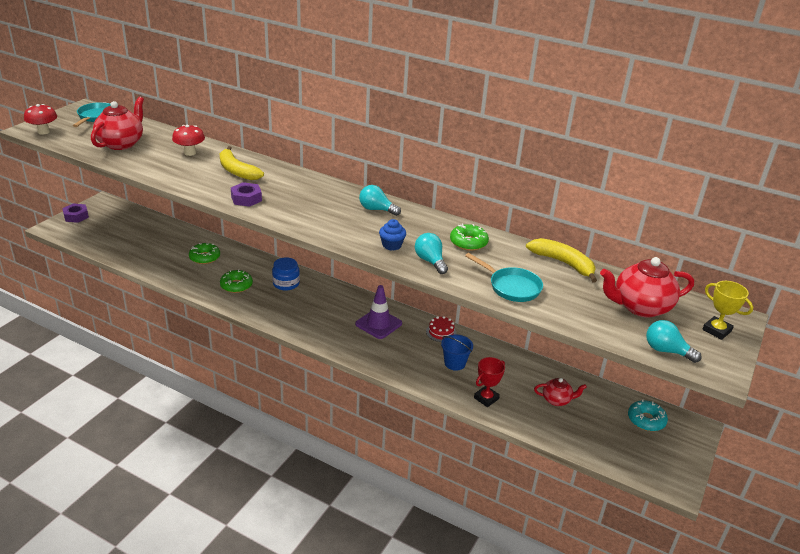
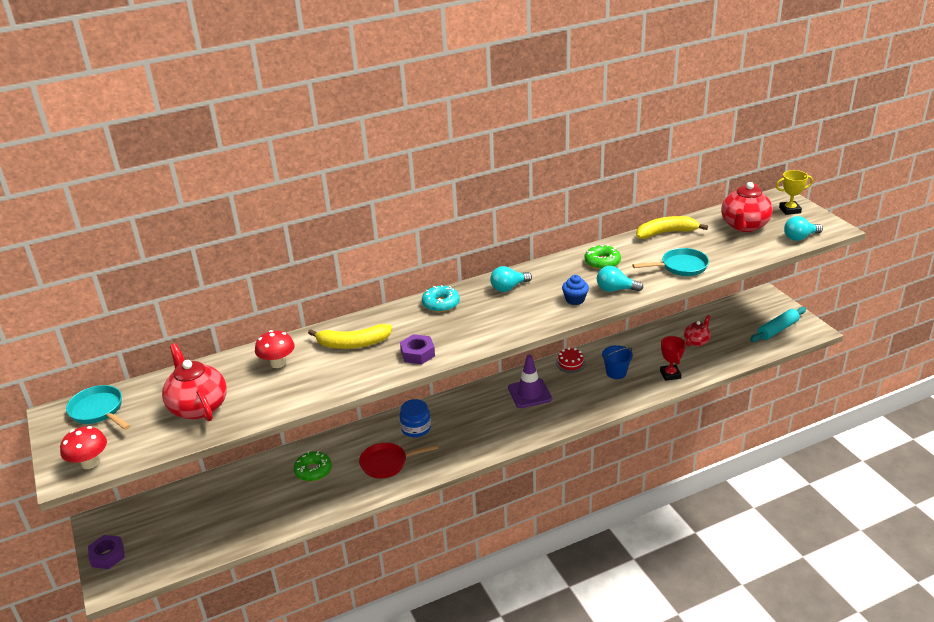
camera: 50 degrees left, 0 degrees up
green donut [220,269,253,293] -> red pan [359,443,439,478]
turquoise donut [628,399,668,431] -> turquoise donut moved to [422,285,460,312]
none -> turquoise rolling pin [750,307,806,342]

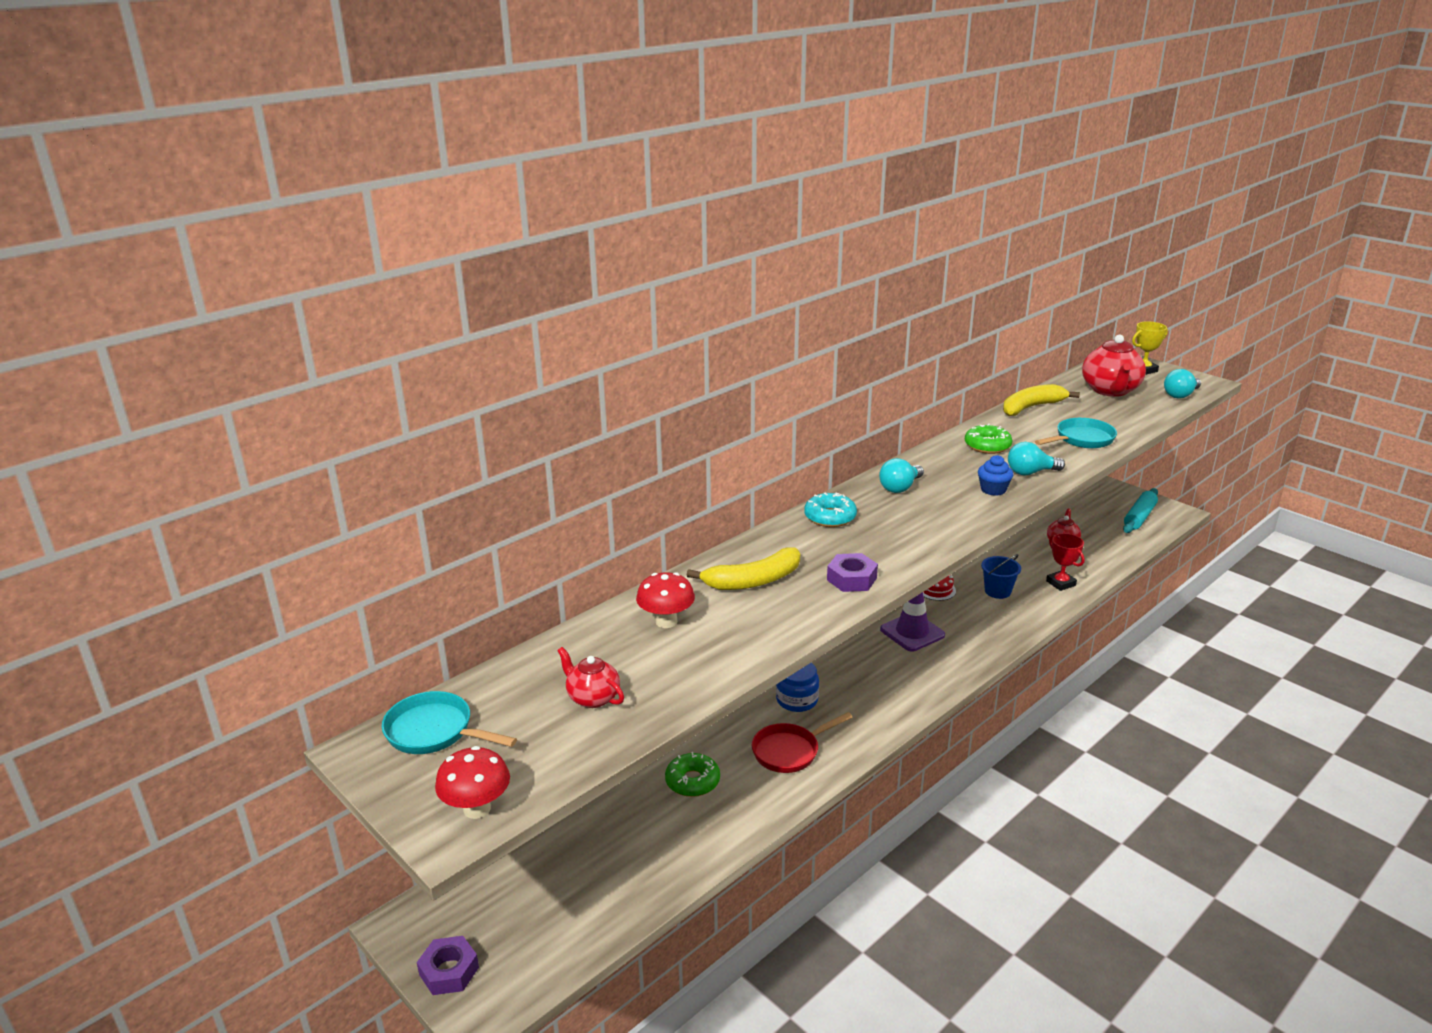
camera: 20 degrees left, 5 degrees down
red teapot [162,344,227,421] -> red teapot [557,647,624,708], size x0.56

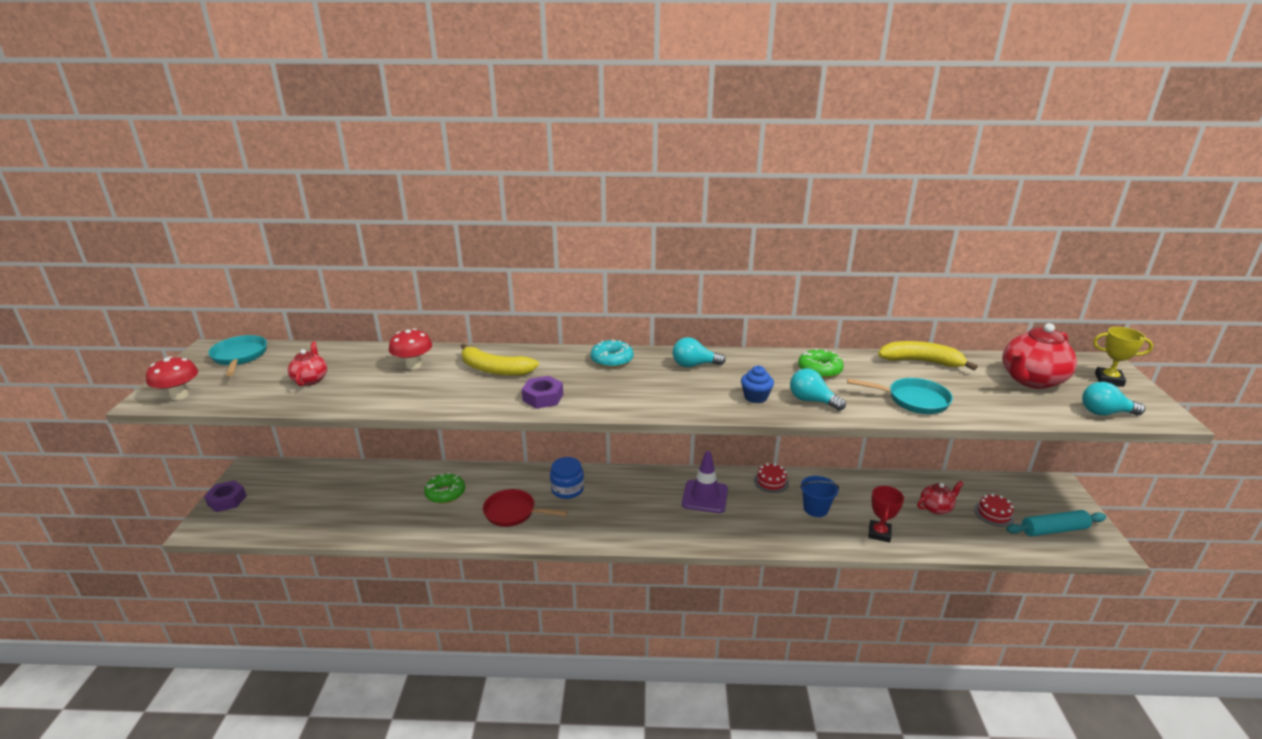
camera: 45 degrees right, 0 degrees up
none -> red cake [974,494,1014,527]

